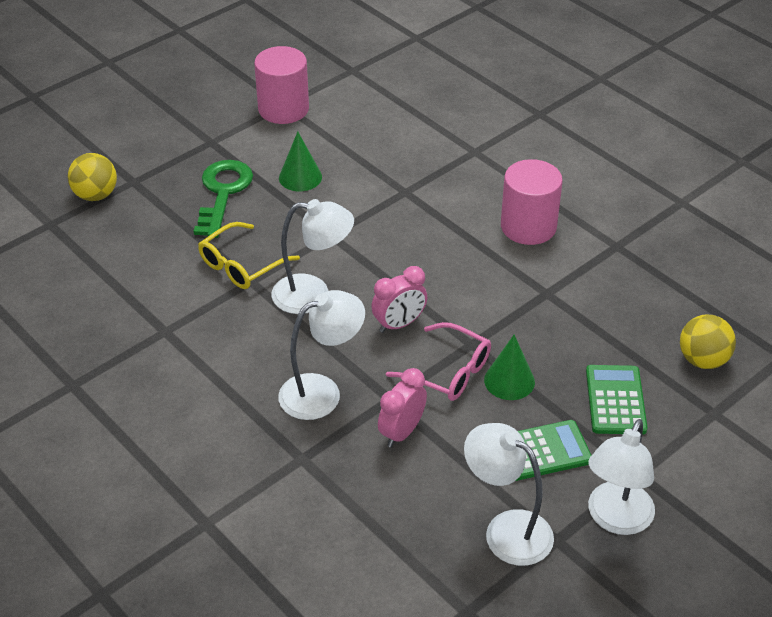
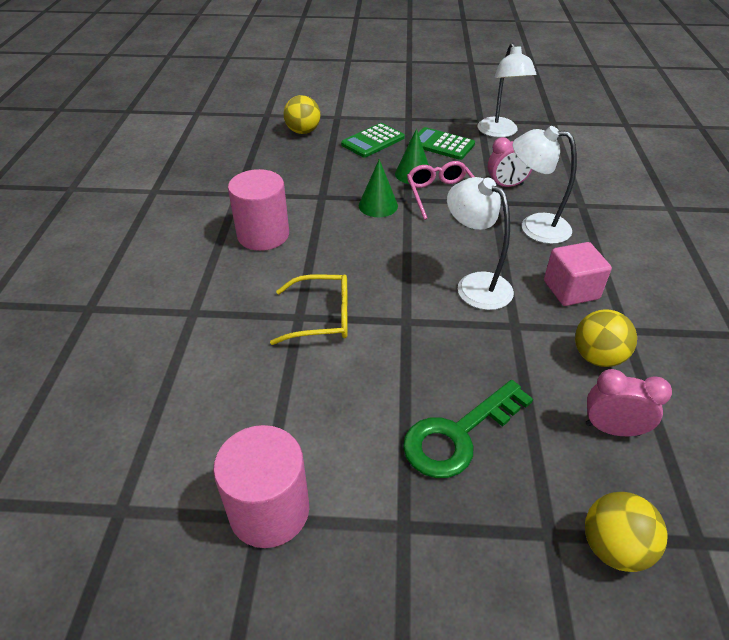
camera: 135 degrees left, 0 degrees up
yellow glasses [198,222,300,289] -> yellow glasses moved to [270,274,348,345]
green cone [279,132,322,191] -> green cone moved to [359,159,398,217]
pink clock [371,266,427,333] -> pink clock moved to [585,369,672,436]
white lamp [588,419,655,535] -> none
none -> pink cube [544,242,612,306]
none -> yellow ball [575,309,637,367]

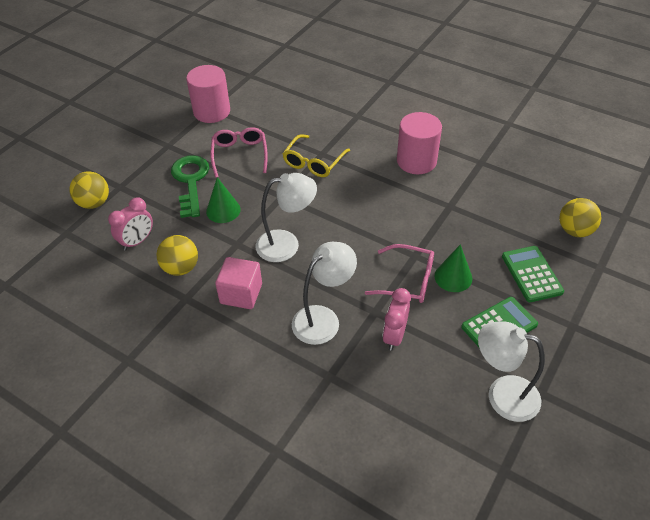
camera: 120 degrees right, 5 degrees up
green cone [359,159,398,217] -> green cone moved to [206,177,241,223]
none -> pink glasses [210,127,268,178]

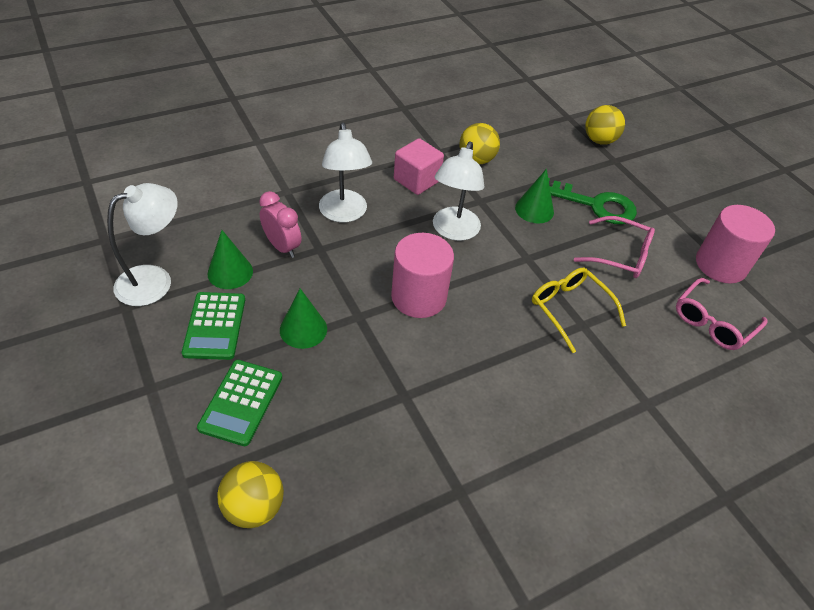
camera: 115 degrees right, 0 degrees up
pink clock [108,197,153,251] -> none
pink glasses [365,244,434,303] -> pink glasses moved to [676,278,768,350]
pink cylinder [397,112,442,174] -> pink cylinder moved to [391,233,454,318]
green calculator [502,246,564,302] -> green calculator turned 90 degrees clockwise [197,360,282,446]
none -> green cone [207,230,253,289]

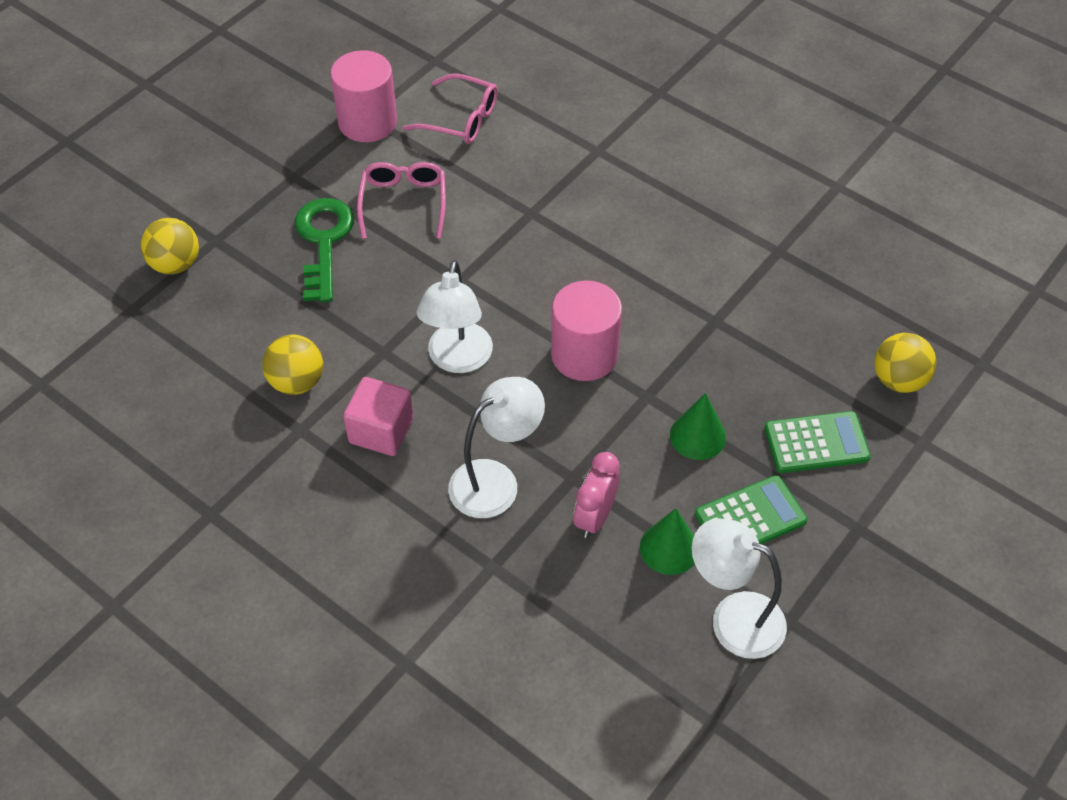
camera: 110 degrees left, 5 degrees up
white lamp [433,141,484,241] -> white lamp turned 105 degrees clockwise [416,260,493,373]
green cone [515,169,554,224] -> none
yellow glasses [532,268,626,353] -> none

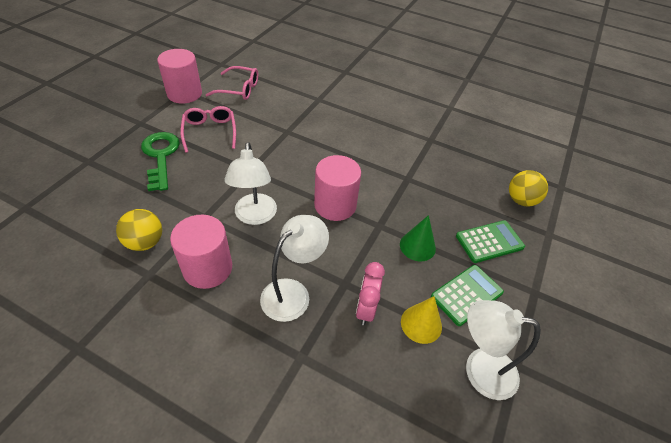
camera: 15 degrees left, 5 degrees down
yellow ball [140,218,199,274] -> none
pink cube [343,377,414,456] -> pink cylinder [170,215,232,289]
green cone [640,508,695,575] -> yellow cone [401,296,442,344]

